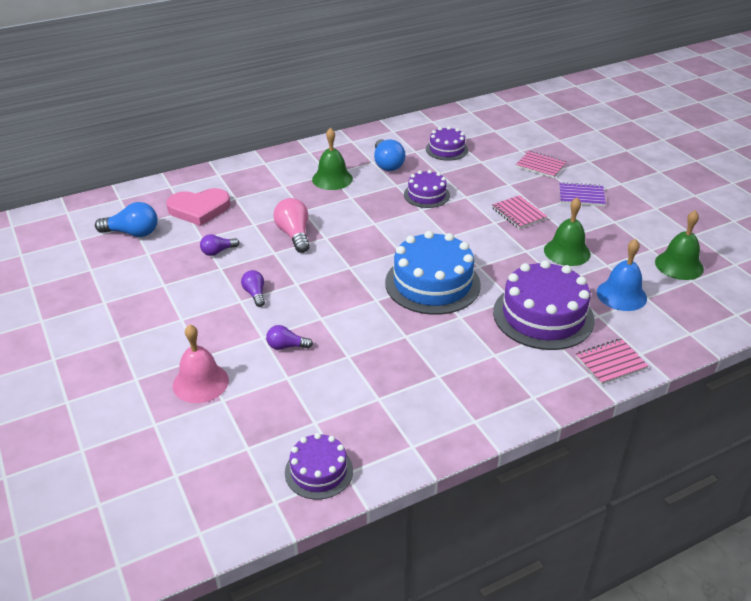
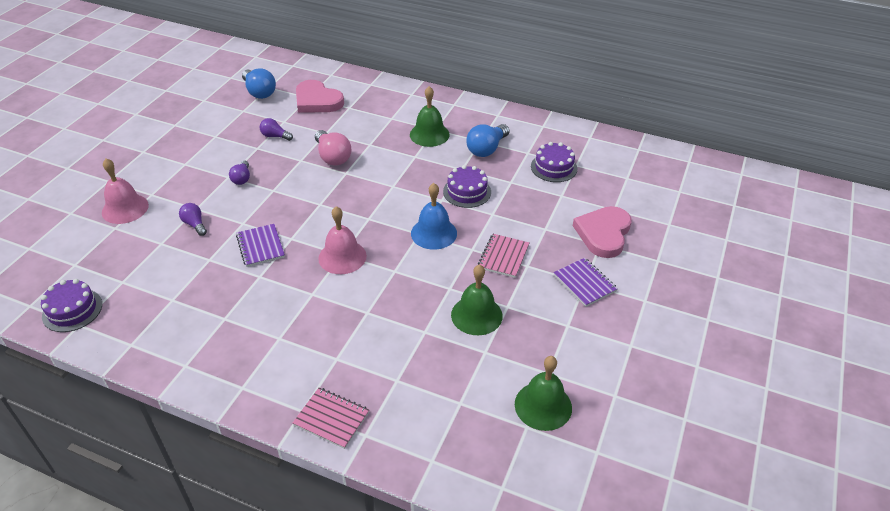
camera: 50 degrees right, 5 degrees up
purple light bulb [241,270,265,307] -> purple light bulb turned 150 degrees clockwise [229,160,250,185]
pink light bulb [273,198,310,253] -> pink light bulb turned 120 degrees clockwise [315,130,351,165]
blue cake [385,231,481,315] -> pink bell [318,206,367,274]
purple cake [493,260,595,350] -> none
pink notebook [516,151,567,178] -> pink heart [573,206,631,258]
blue bell [597,239,647,311] -> blue bell moved to [411,183,457,250]
none -> purple notebook [236,224,285,267]

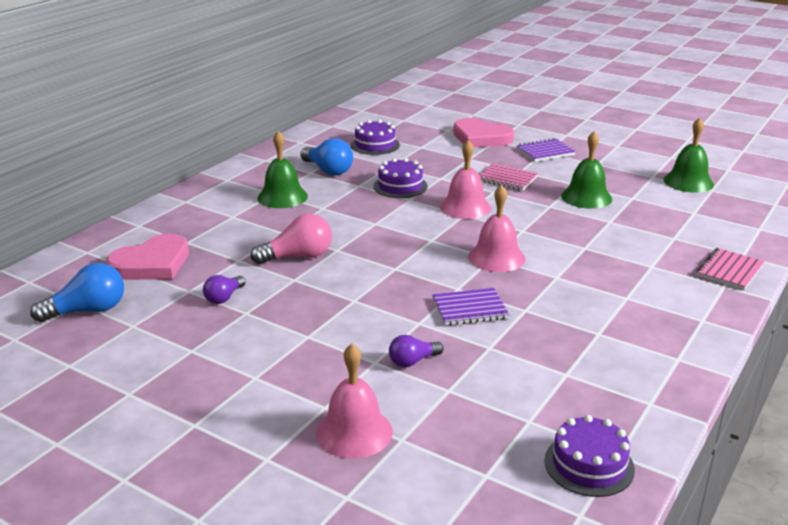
camera: 80 degrees left, 15 degrees down
purple light bulb [229,160,250,185] -> none
blue bell [411,183,457,250] -> pink bell [440,140,491,219]

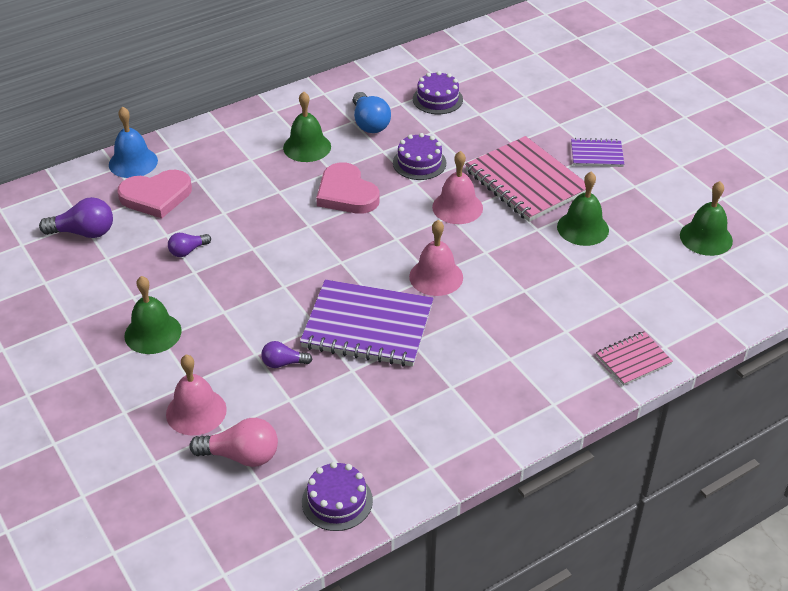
camera: 25 degrees right, 15 degrees up
blue light bulb [31,263,124,322] -> purple light bulb [39,197,113,238]
pink light bulb [251,214,332,264] -> pink light bulb moved to [189,418,278,467]
purple notebook [432,288,509,326] -> purple notebook [300,280,433,367], size x1.96
pink heart [453,118,514,147] -> pink heart moved to [316,162,380,214]
pink notebook [479,163,538,191] -> pink notebook [465,136,586,222], size x1.96
none -> blue bell [109,107,158,178]
none -> green bell [124,276,182,354]

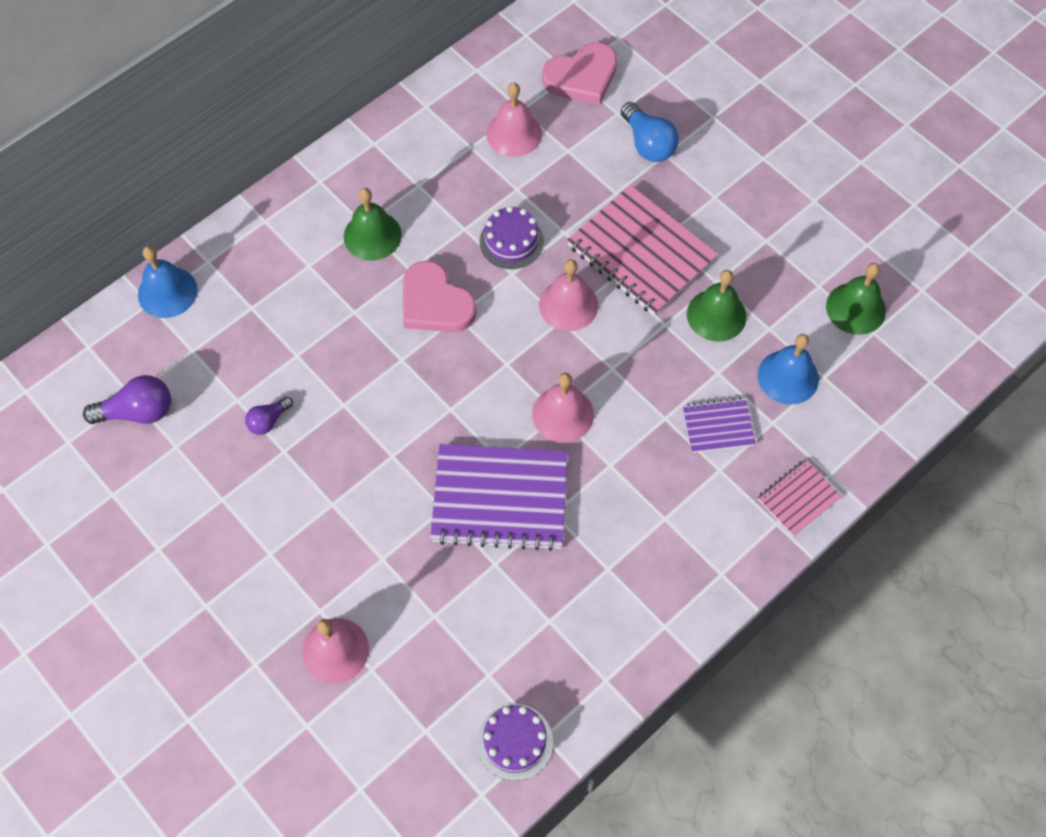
camera: 10 degrees left, 20 degrees up
pink heart [117,170,192,218] -> pink heart moved to [542,42,617,105]
green bell [124,276,182,354] -> none
pink light bulb [189,418,278,467] -> none
purple light bulb [261,341,312,368] -> none
blue light bulb [353,92,391,133] -> blue light bulb moved to [621,102,679,162]
purple cake [413,71,463,114] -> pink bell [486,83,542,157]
purple notebook [571,138,624,167] -> purple notebook moved to [683,398,756,453]
none -> blue bell [758,334,819,405]

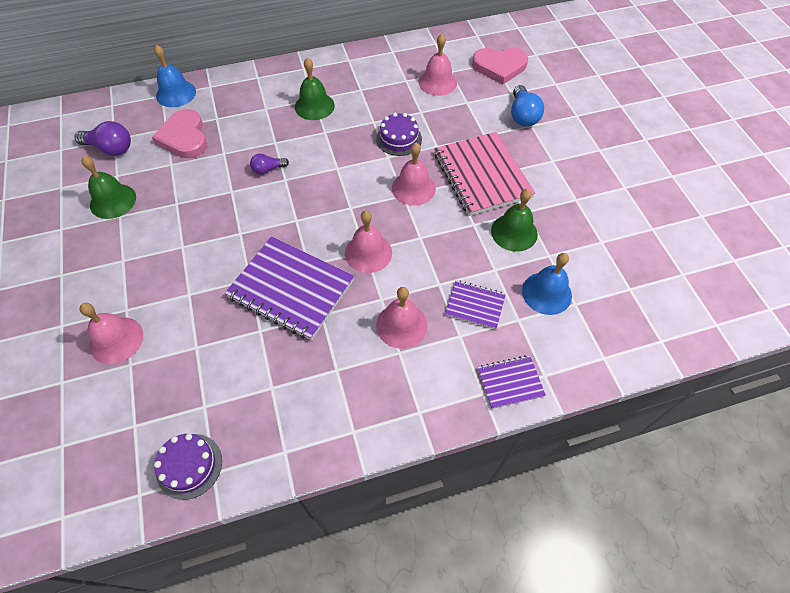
camera: 25 degrees right, 5 degrees down
purple light bulb [245,396,293,435] -> purple light bulb moved to [250,154,289,174]
pink heart [403,261,477,332] -> pink heart moved to [152,109,207,158]
pink notebook [757,459,842,536] -> purple notebook [477,355,546,409]
green bell [826,263,886,335] -> green bell moved to [81,156,136,219]
none -> pink bell [376,287,427,349]

